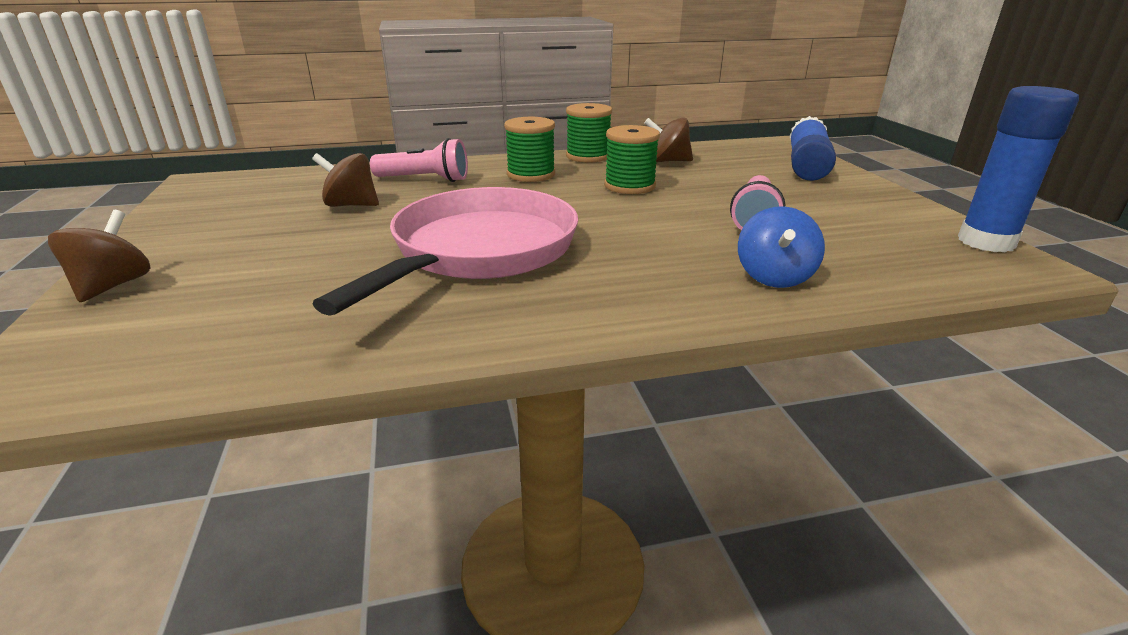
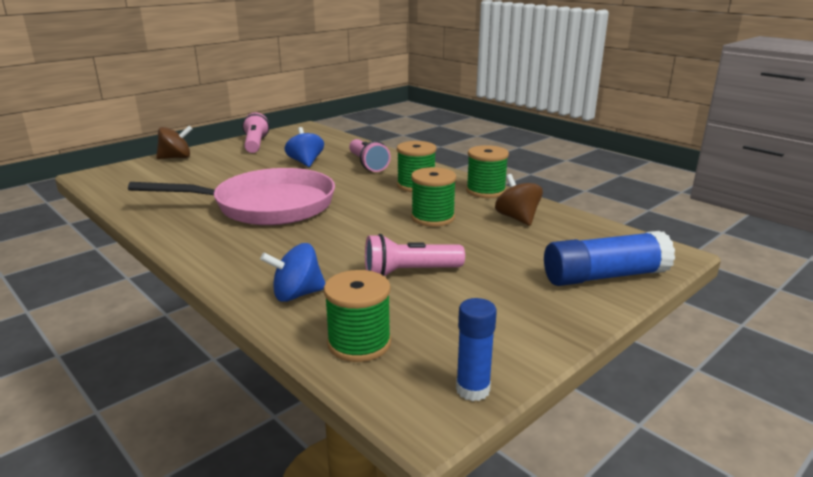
camera: 60 degrees right, 5 degrees down
brown spinning top [312,153,379,207] -> blue spinning top [284,127,324,167]
blue glue stick [958,86,1079,253] -> blue glue stick [456,298,497,401], size x0.61
none -> pink flashlight [242,113,269,153]
none -> green spool [324,270,391,362]

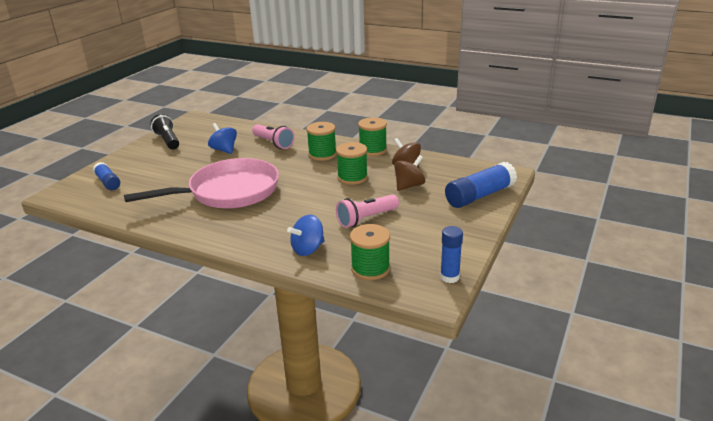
camera: 20 degrees left, 5 degrees up
brown spinning top [156,126,192,159] -> brown spinning top moved to [394,155,425,191]
pink flashlight [242,113,269,153] -> black flashlight [151,114,179,149]
none -> blue glue stick [93,162,120,190]

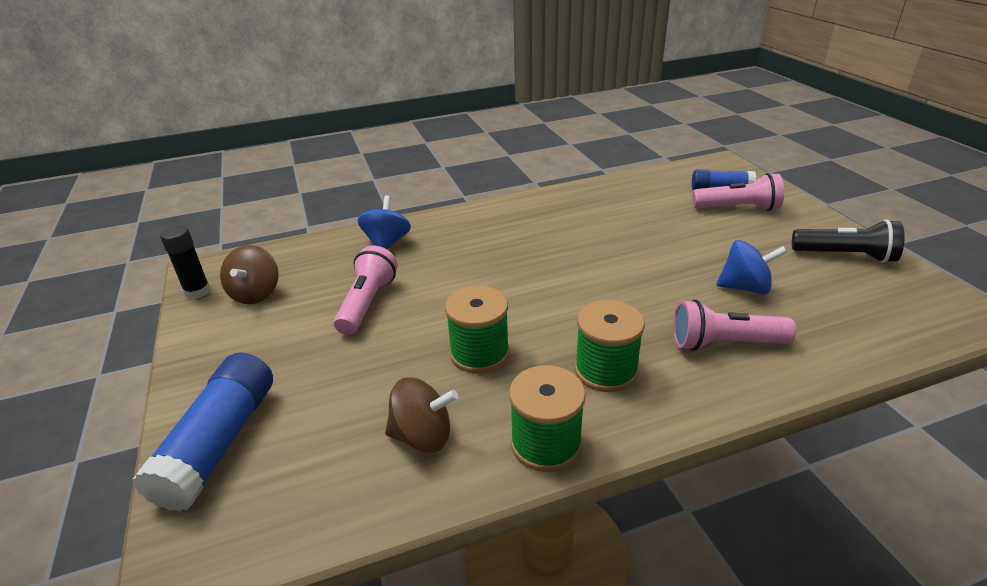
camera: 135 degrees right, 5 degrees up
pink pan [124,158,279,208] -> none
green spool [350,224,390,280] -> none
brown spinning top [394,155,425,191] -> brown spinning top moved to [220,245,279,304]
blue glue stick [440,226,463,283] -> black glue stick [160,226,211,299]
none -> pink flashlight [692,173,784,211]

